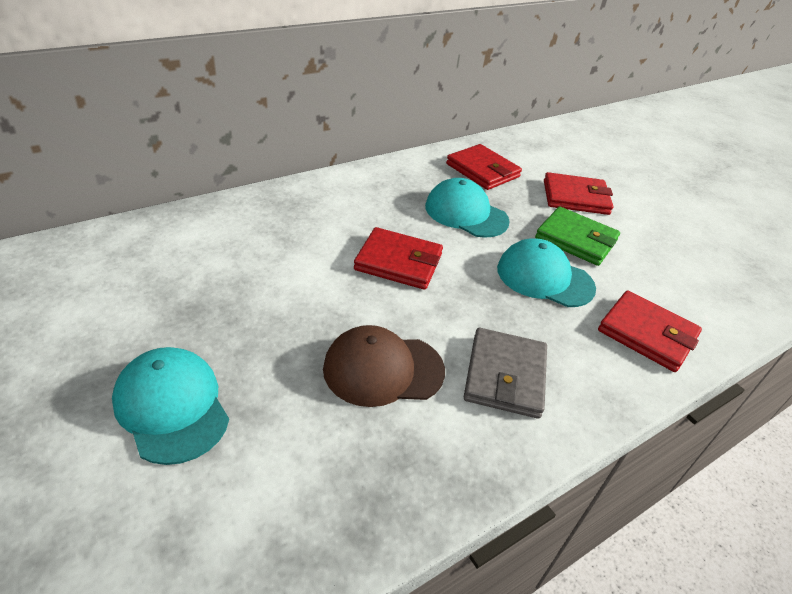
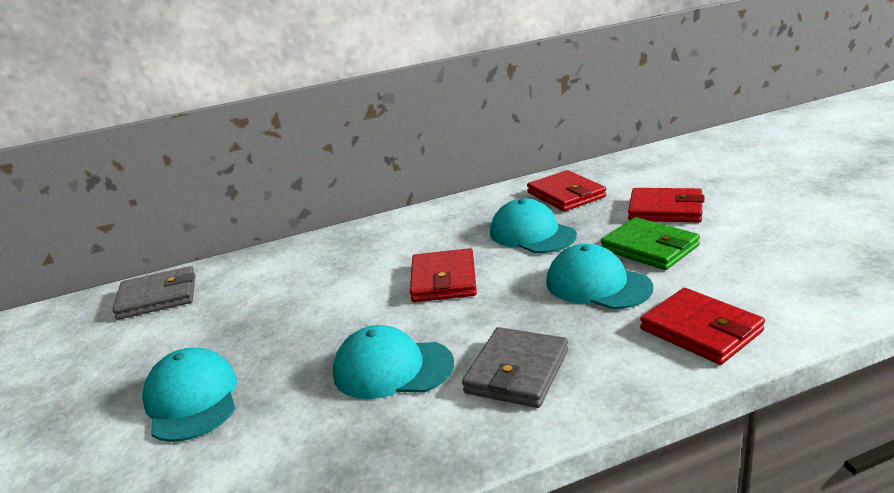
camera: 20 degrees right, 15 degrees down
brown cap [323,325,445,407] -> turquoise cap [333,325,454,399]
red wallet [354,227,443,290] -> red wallet turned 60 degrees clockwise [410,248,477,302]
none -> grey wallet [113,266,195,320]

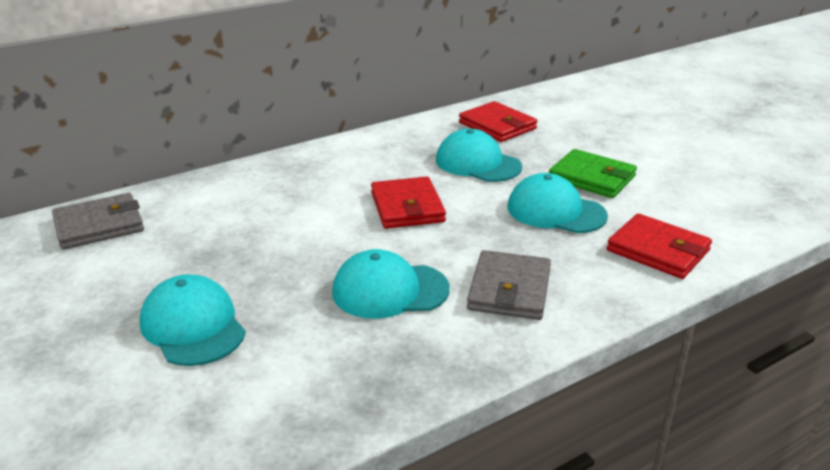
camera: 15 degrees left, 5 degrees up
red wallet [628,188,705,223] -> none

